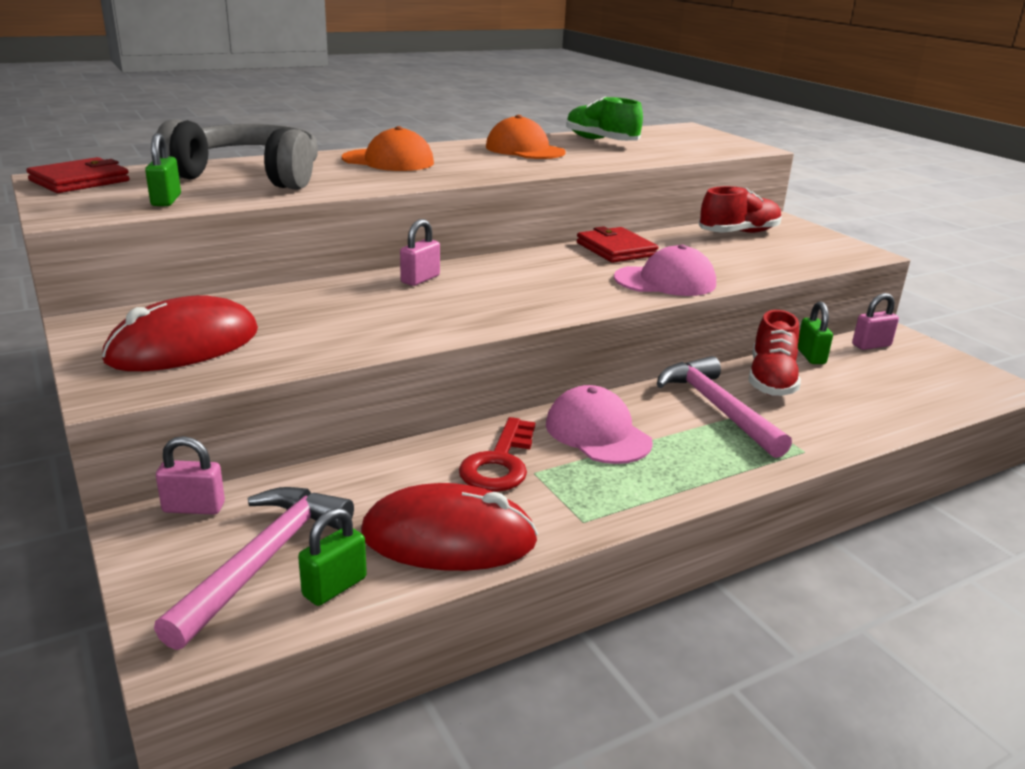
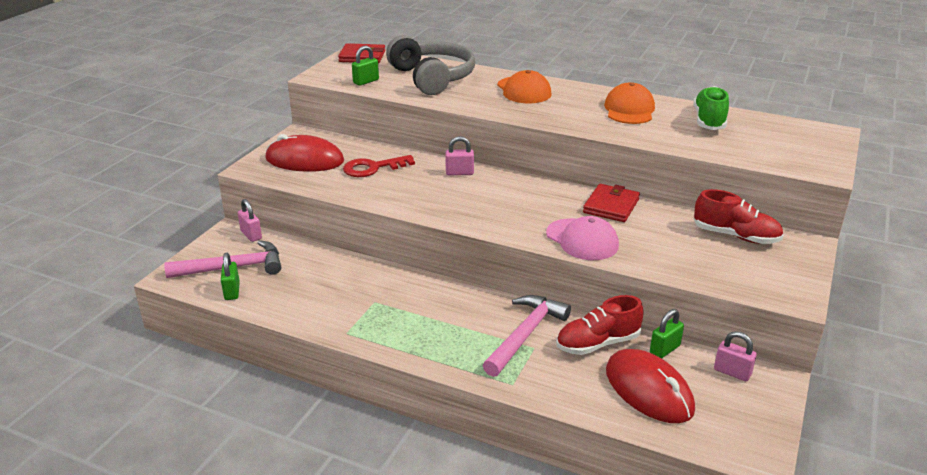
camera: 55 degrees right, 5 degrees up
green padlock [298,508,367,606] -> green padlock turned 75 degrees clockwise [221,253,240,300]
red mouse [361,483,538,571] -> red mouse moved to [606,349,695,423]
red key [459,417,535,492] -> red key moved to [343,155,415,177]
pink cap [546,385,653,464] -> none

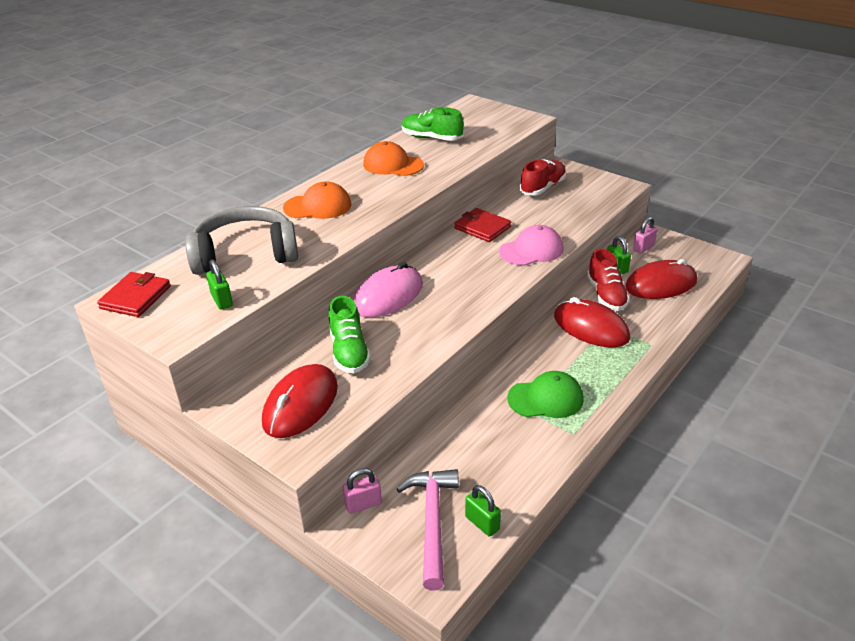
camera: 75 degrees left, 5 degrees up
green padlock [221,253,240,300] -> green padlock turned 45 degrees clockwise [465,485,501,537]
red key [343,155,415,177] -> green shoe [329,296,371,373]
pink padlock [445,136,474,175] -> pink mouse [353,262,423,318]
pink hammer [483,295,571,377] -> red mouse [554,297,630,347]
none -> green cap [507,371,584,418]

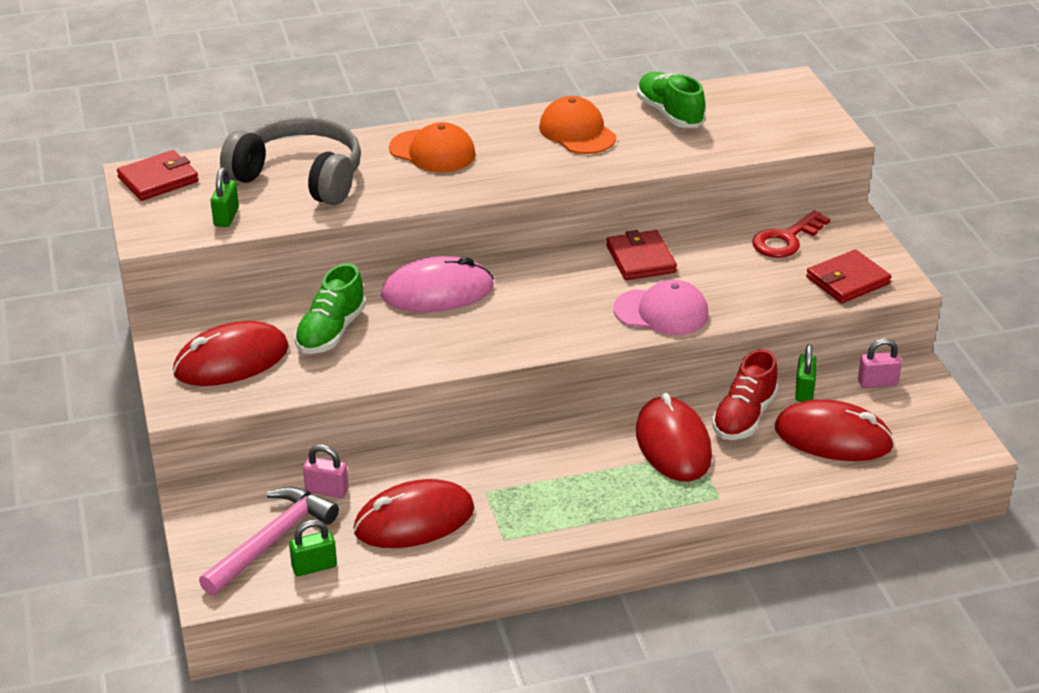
camera: 35 degrees right, 0 degrees up
pink padlock [343,468,382,514] -> pink padlock moved to [303,445,348,498]
green padlock [465,485,501,537] -> green padlock turned 75 degrees clockwise [289,520,337,576]
green cap [507,371,584,418] -> none
red shoe [520,159,566,196] -> red key [752,210,830,258]
none -> red mouse [353,479,475,548]
none -> red wallet [806,249,891,303]

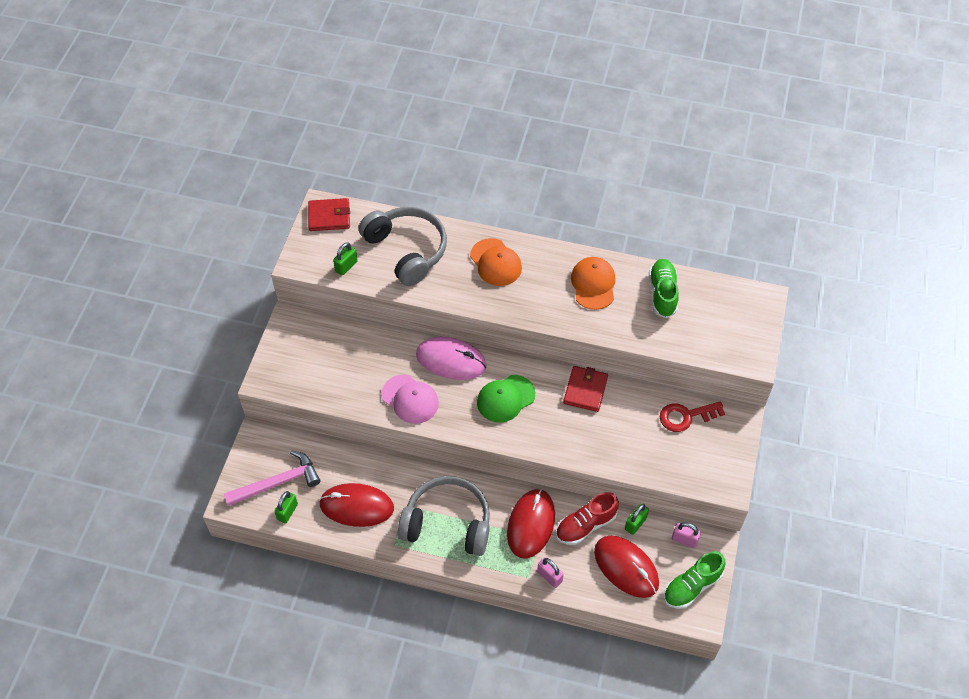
camera: 30 degrees right, 20 degrees up
red mouse [173,321,289,386] -> none
green padlock [289,520,337,576] -> green padlock turned 75 degrees counterclockwise [274,491,298,524]
green shoe [294,263,366,354] -> green shoe moved to [664,551,726,609]
pink padlock [303,445,348,498] -> pink padlock moved to [537,557,564,588]
pink cap [613,280,709,335] -> pink cap moved to [382,375,439,424]
red wallet [806,249,891,303] -> none
none -> grey headphones [398,476,490,556]
none -> green cap [477,375,535,422]

